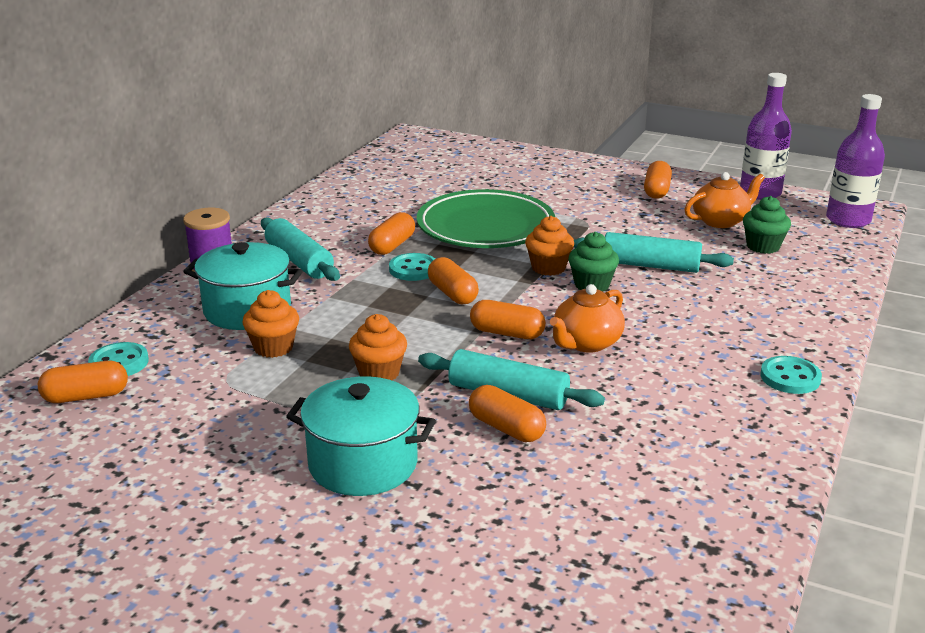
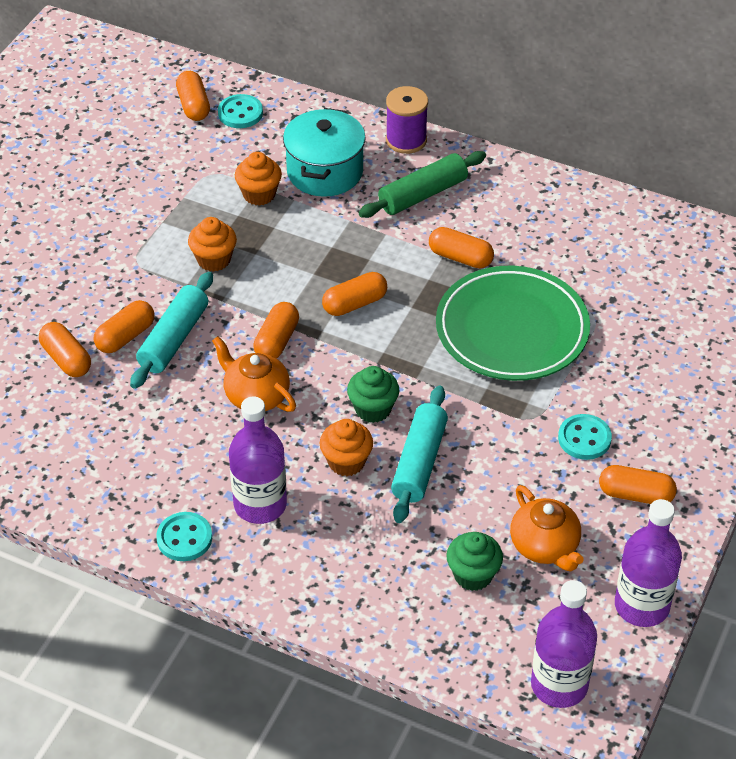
camera: 90 degrees right, 20 degrees up
turquoise rolling pin [261,218,340,281] -> green rolling pin [359,151,486,218]
turquoise pot [286,376,436,496] -> none
turquoise button [389,253,435,281] -> turquoise button moved to [558,414,612,460]
orange cupcake [525,216,574,276] -> orange cupcake moved to [319,419,373,476]
none -> orange capsule [39,322,91,377]
none -> purple bottle [229,397,287,524]

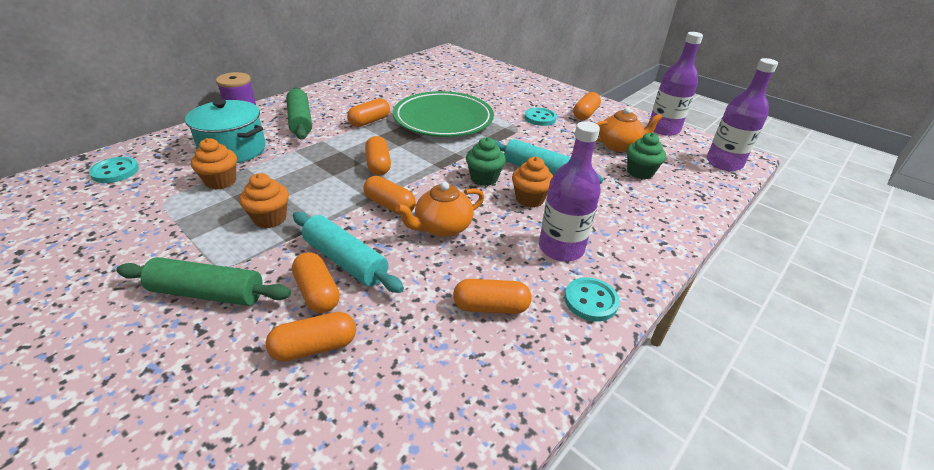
camera: 75 degrees left, 10 degrees down
orange capsule [176,71,210,121] -> orange capsule moved to [453,279,532,314]
none -> green rolling pin [116,257,291,306]

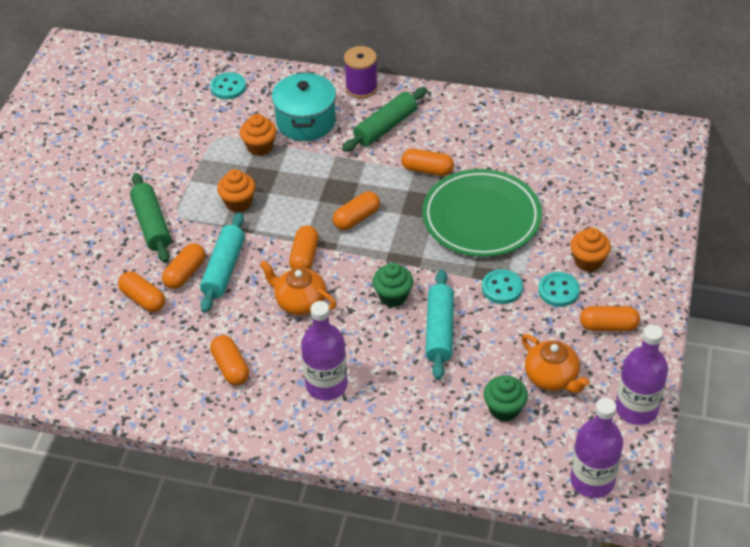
camera: 65 degrees right, 10 degrees up
orange cupcake [512,157,553,207] -> orange cupcake moved to [570,227,611,272]
turquoise button [565,278,620,322] -> turquoise button moved to [482,269,523,304]

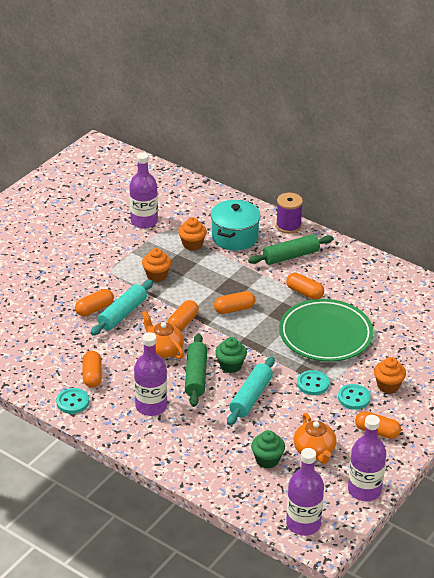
camera: 20 degrees right, 10 degrees down
orange capsule [118,272,165,312] -> none
green rolling pin [130,173,171,263] -> green rolling pin moved to [185,333,207,407]
turquoise button [210,72,246,99] -> turquoise button moved to [56,388,89,414]
none -> purple bottle [129,152,158,229]

